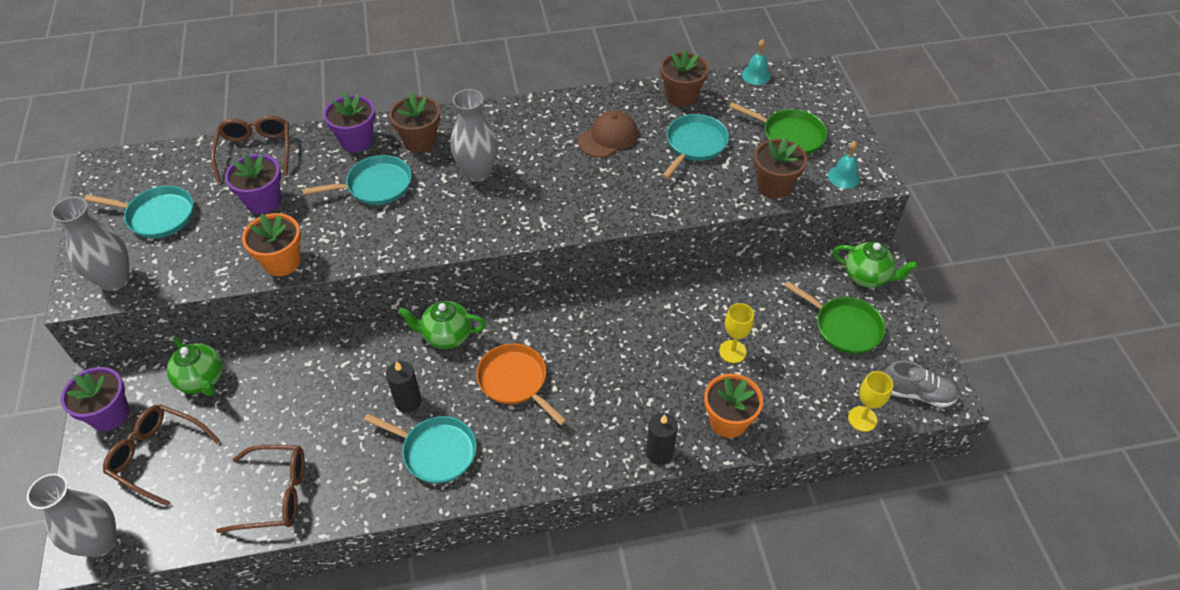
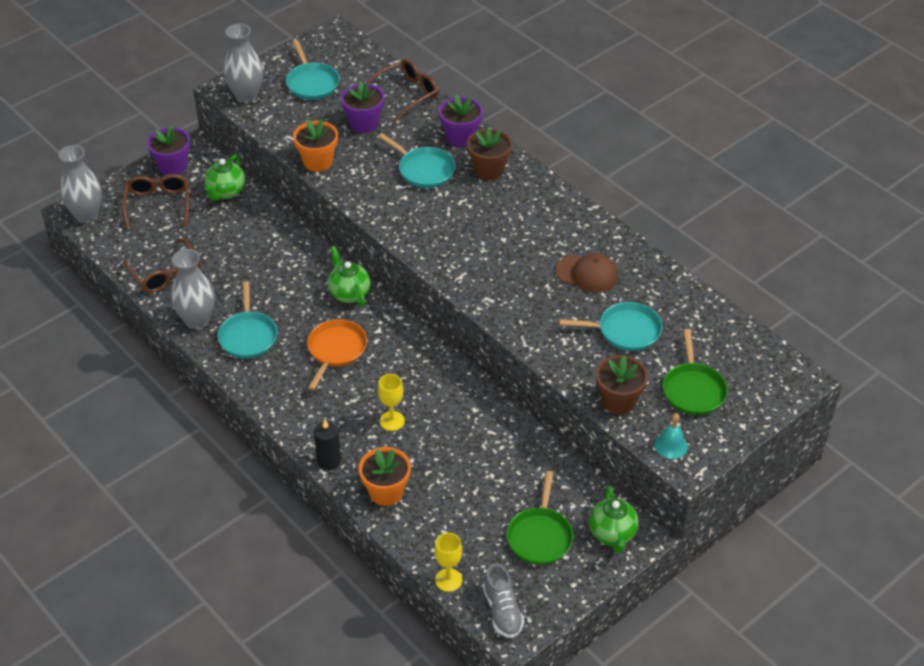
camera: 60 degrees right, 5 degrees down
black candle [386,361,422,413] -> none
grey vase [450,89,498,182] -> grey vase moved to [171,249,215,329]
brown flower pot [660,50,709,107] -> none
yellow goblet [719,303,754,363] -> yellow goblet moved to [378,374,405,431]
turquoise bell [742,39,771,85] -> none

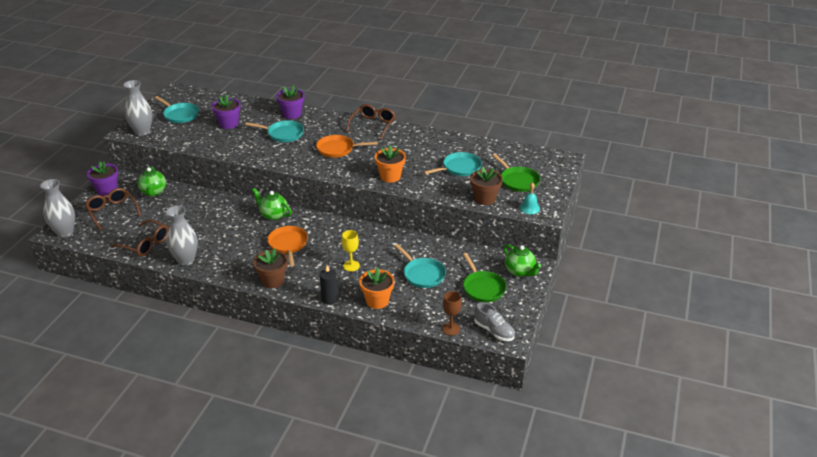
camera: 30 degrees left, 10 degrees down
turquoise pan [218,281,278,359] -> turquoise pan moved to [395,244,446,288]
orange flower pot [293,119,338,172] -> orange flower pot moved to [375,145,406,183]
brown glasses [367,59,438,122] -> brown glasses moved to [346,104,396,139]
yellow goblet [434,533,462,592] -> brown goblet [442,291,462,336]
brown flower pot [467,128,512,180] -> brown flower pot moved to [253,248,288,288]
brown cap [556,253,618,293] -> none
none -> orange pan [316,135,378,158]

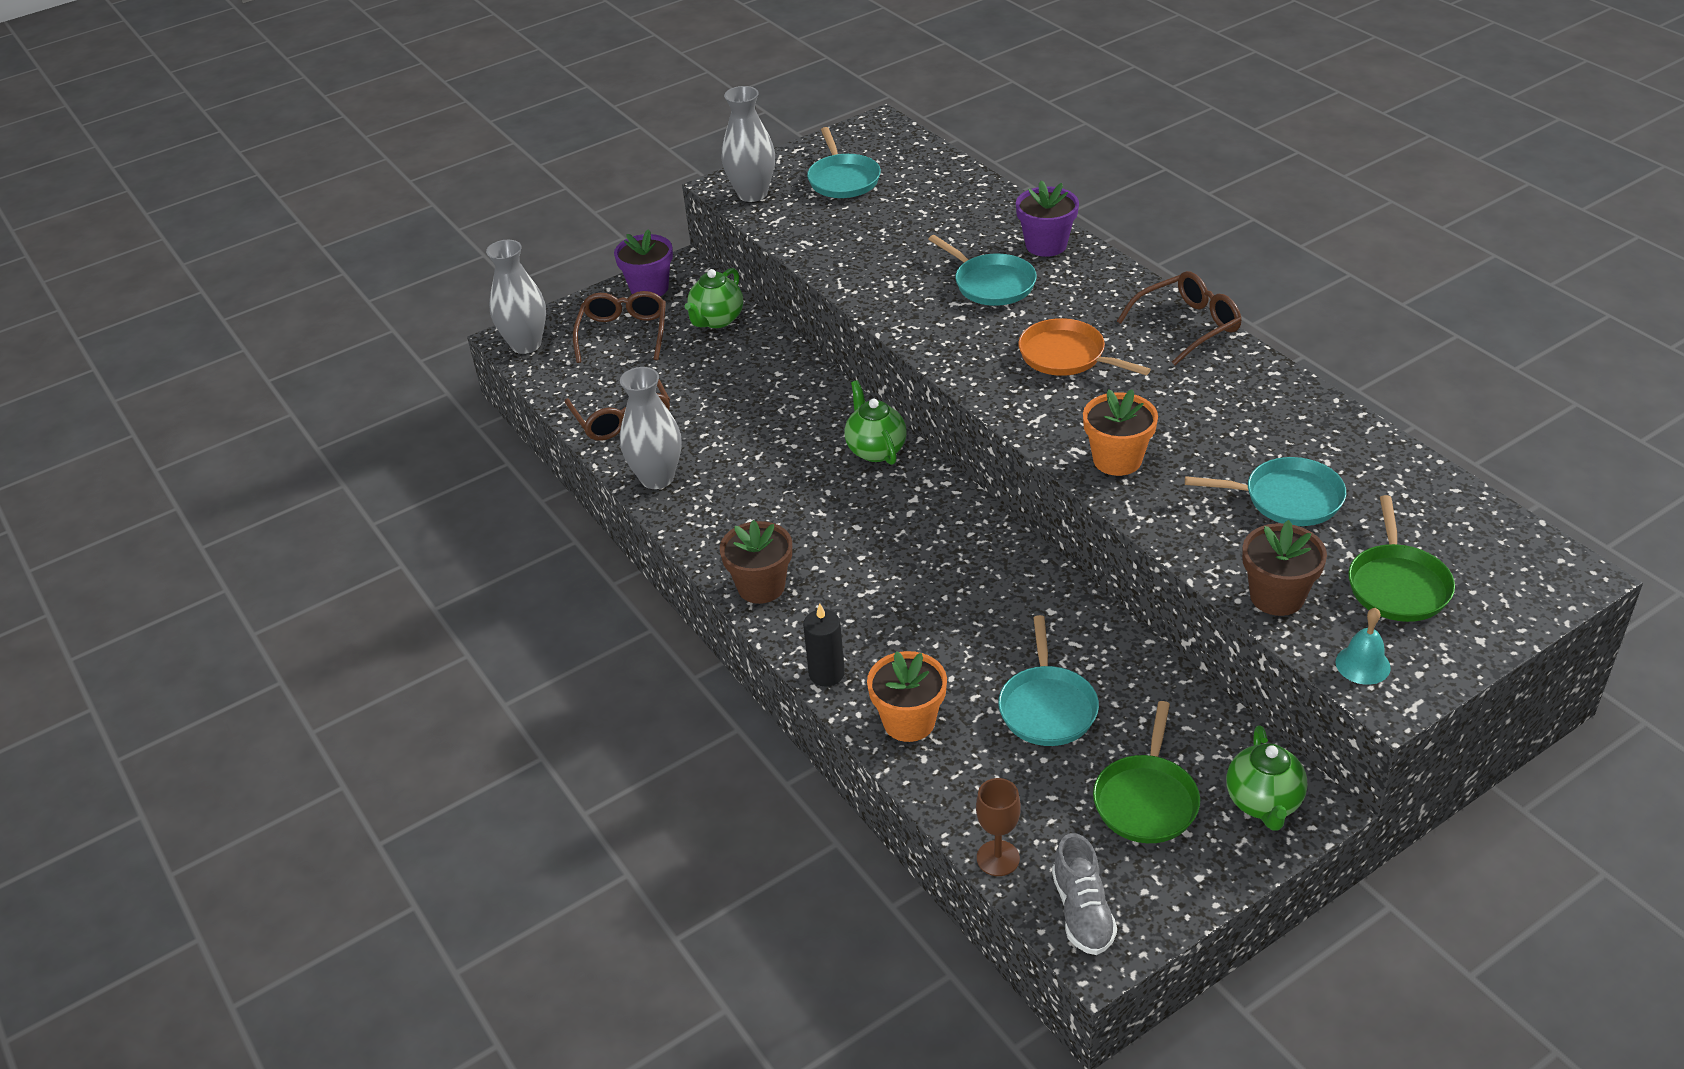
camera: 40 degrees right, 5 degrees up
purple flower pot [212,95,241,129] -> none
orange pan [267,226,308,266] -> none
yellow goblet [342,230,360,272] -> none

